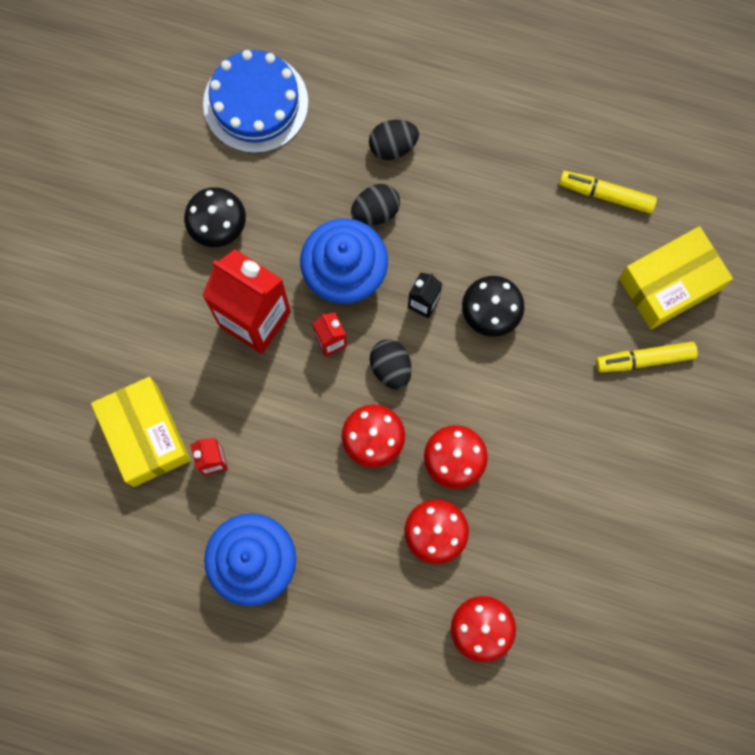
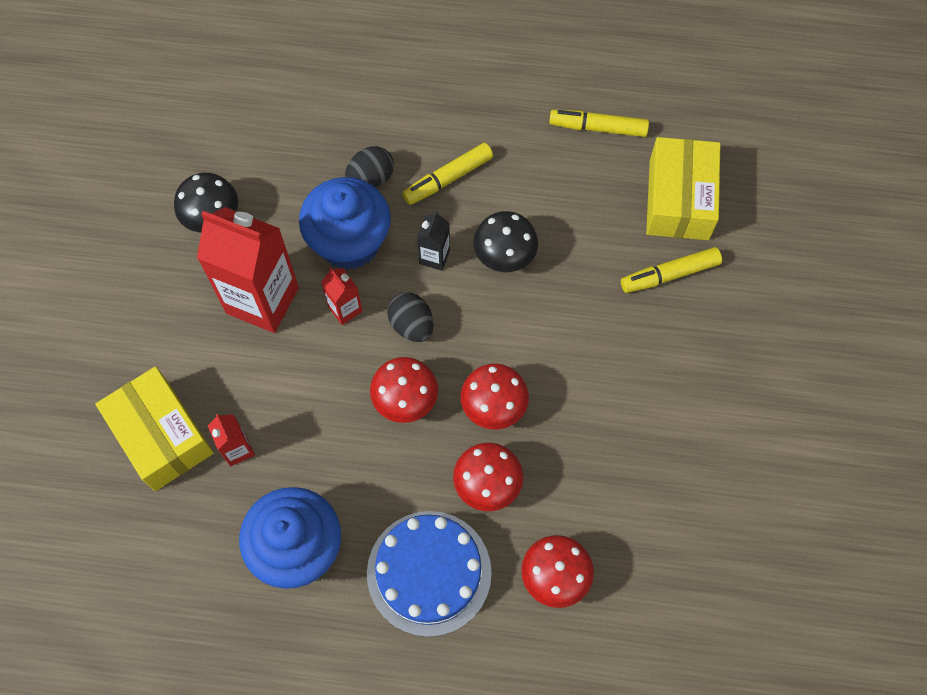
camera: 10 degrees left, 10 degrees down
blue cake [203,50,308,153] -> blue cake moved to [367,511,492,637]
black egg [369,120,419,160] -> none
yellow box [619,226,733,329] -> yellow box turned 45 degrees counterclockwise [646,137,720,240]
none -> yellow marker [402,143,493,205]

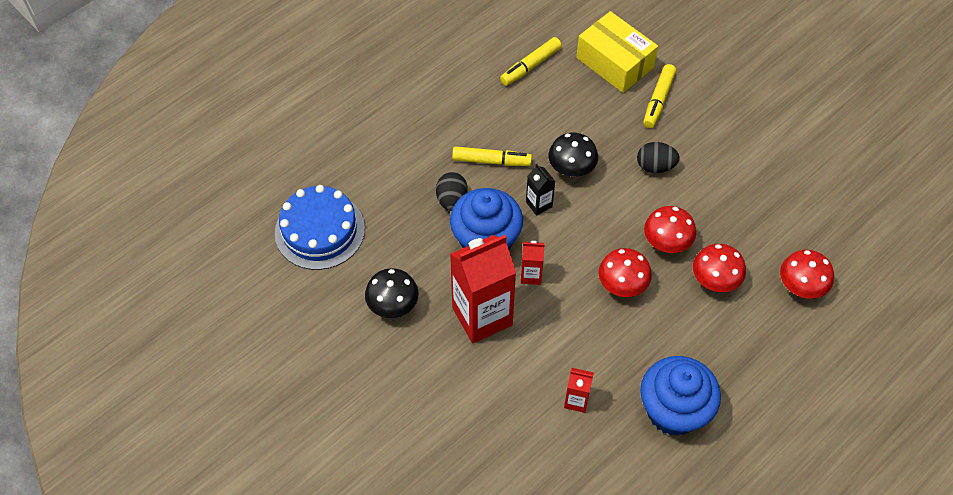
camera: 50 degrees left, 10 degrees down
yellow box [96,366,213,491] -> none
blue cake [367,511,492,637] -> blue cake moved to [275,185,365,270]
black egg [387,292,434,342] -> black egg moved to [637,142,680,173]
yellow marker [402,143,493,205] -> yellow marker turned 90 degrees counterclockwise [452,147,532,166]

